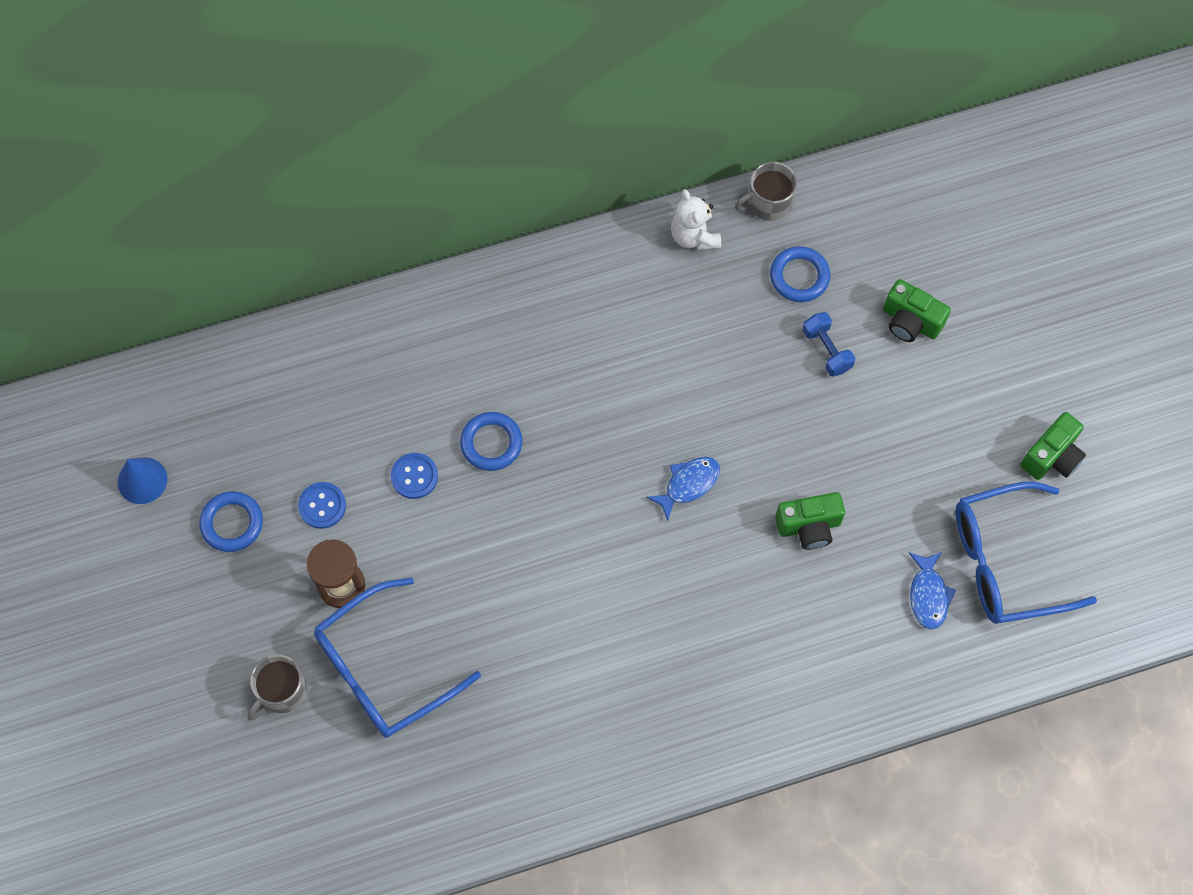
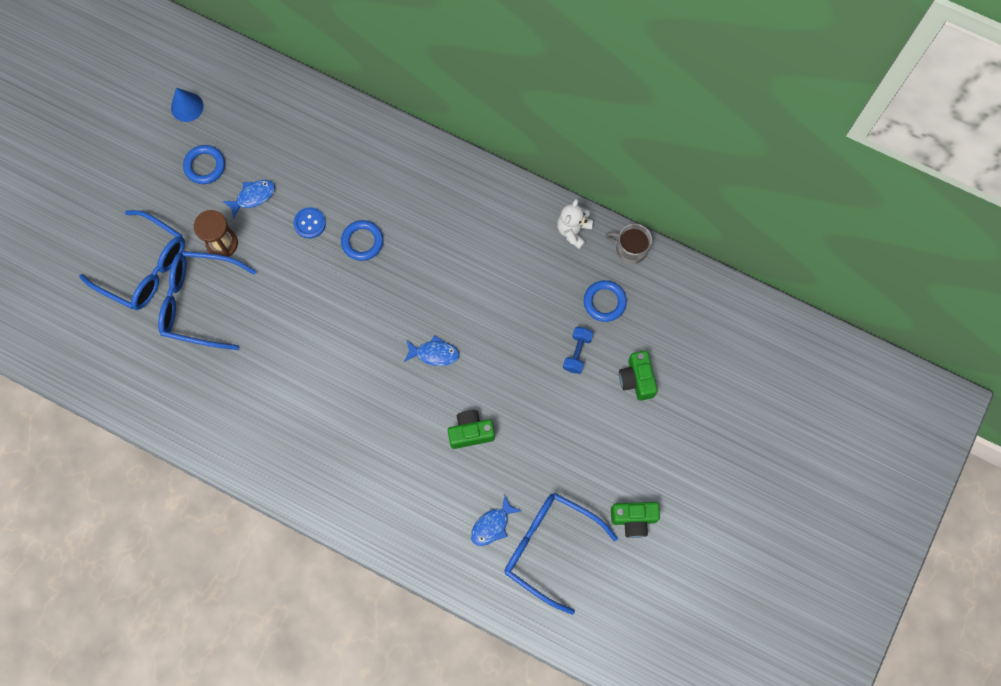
camera: 45 degrees right, 5 degrees up
grey mug [248,654,307,720] -> blue glasses [79,210,185,310]
blue button [298,482,346,529] -> blue fish [223,180,275,219]
green camera [775,492,845,550] -> green camera turned 135 degrees clockwise [448,410,495,449]

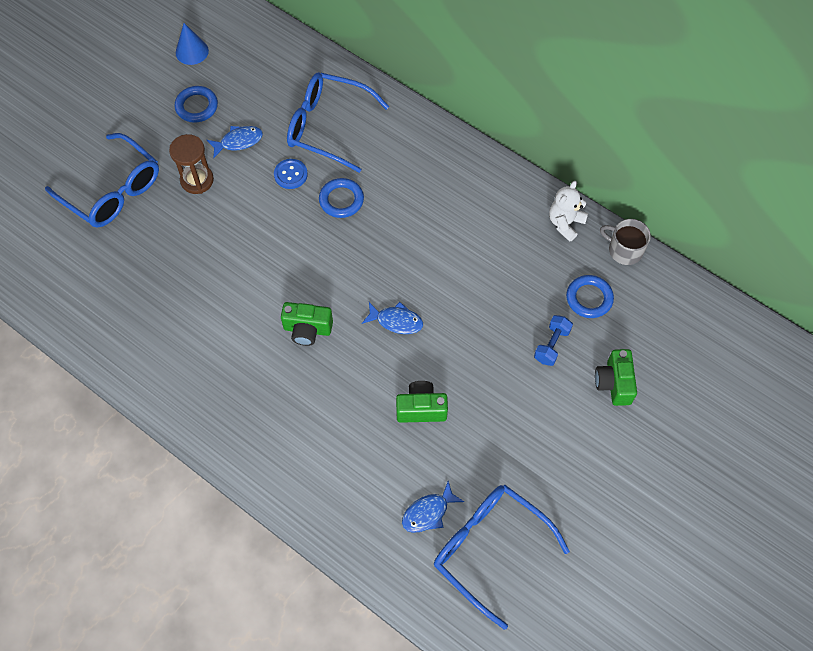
camera: 10 degrees right, 10 degrees down
blue glasses [158,251,256,350] -> blue glasses moved to [287,72,389,173]
green camera [611,502,660,538] -> green camera moved to [281,302,333,346]

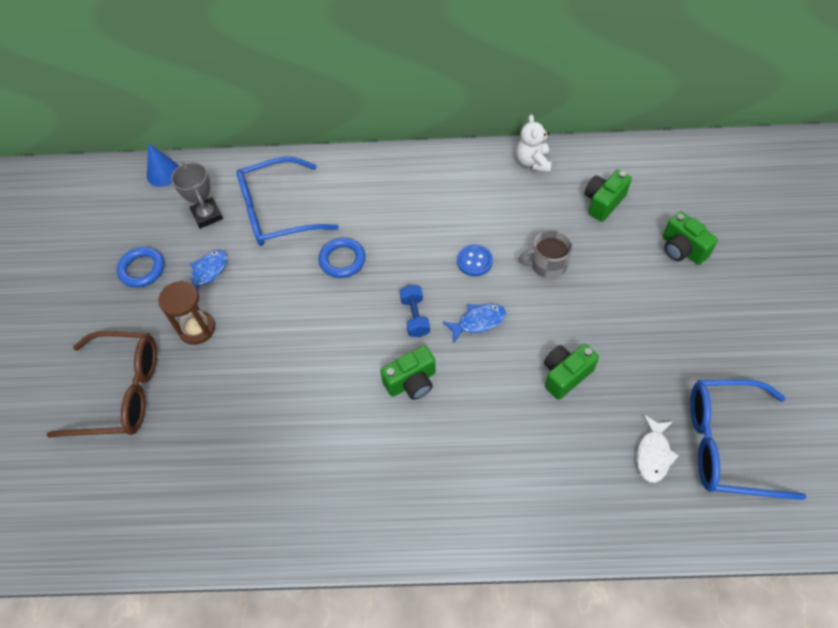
camera: 35 degrees left, 5 degrees down
blue glasses [45,133,159,228] -> brown glasses [46,331,157,438]
blue cone [176,23,209,65] -> blue cone moved to [147,143,179,187]
blue button [274,159,308,189] -> blue button moved to [457,244,493,276]
blue fish [402,481,464,533] -> white fish [637,415,679,483]
blue dumbbell [534,315,573,366] -> blue dumbbell moved to [400,285,430,337]
blue ring [566,275,614,318] -> green camera [584,170,632,222]
grey mug [600,219,651,265] -> grey mug moved to [518,229,573,278]
none -> grey trophy [171,162,223,229]

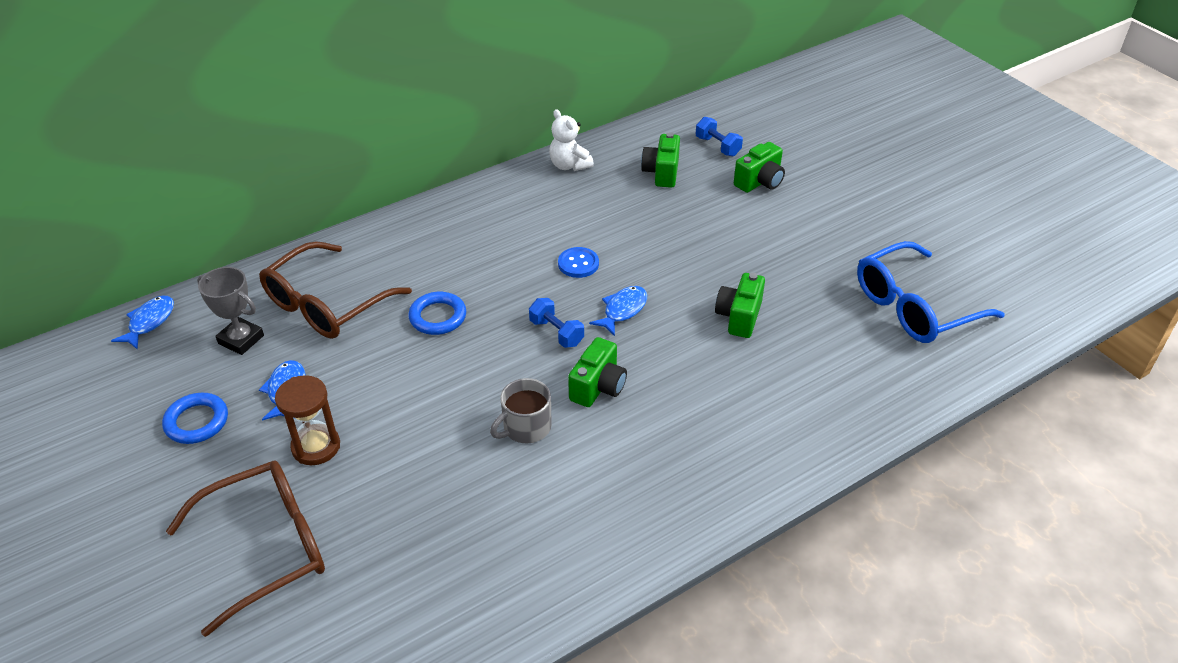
camera: 35 degrees left, 15 degrees down
blue cone [147,143,179,187] -> blue fish [111,296,174,350]
blue glasses [236,157,339,246] -> brown glasses [259,241,412,339]
grey mug [518,229,573,278] -> grey mug moved to [490,378,552,443]
white fish [637,415,679,483] -> none
green camera [663,212,718,265] -> green camera turned 60 degrees counterclockwise [734,142,785,193]
none -> blue dumbbell [696,117,743,156]

